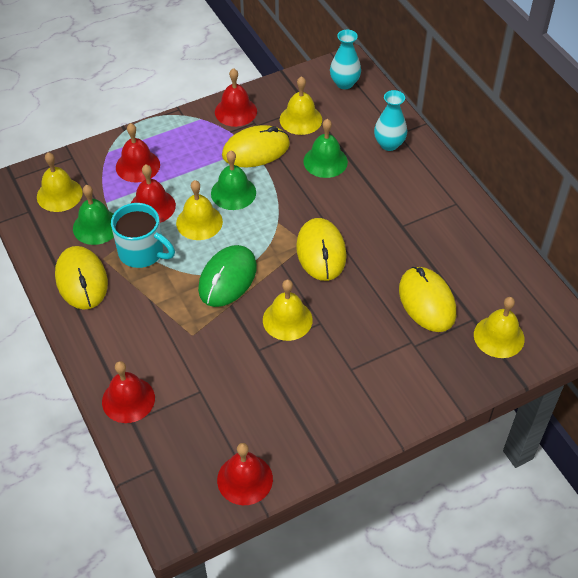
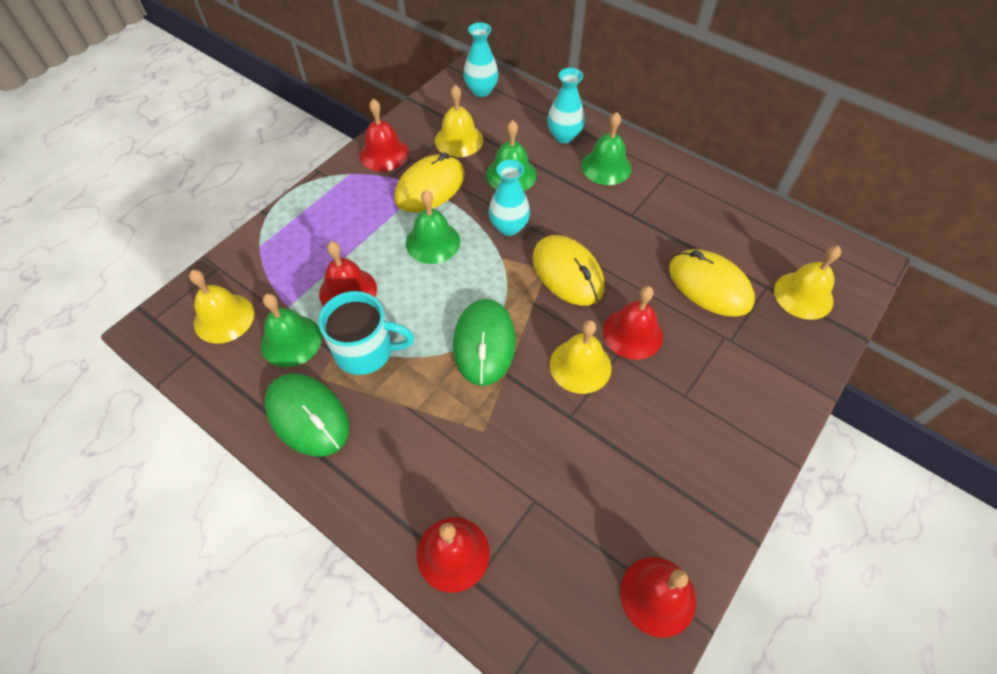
camera: 25 degrees left, 5 degrees up
yellow mouse [55,246,108,310] -> green mouse [264,374,349,457]
red bell [116,123,160,182] -> red bell moved to [603,286,663,360]
yellow bell [176,180,223,240] -> none
none -> turquoise vase [489,160,530,236]
none -> green bell [581,112,632,185]

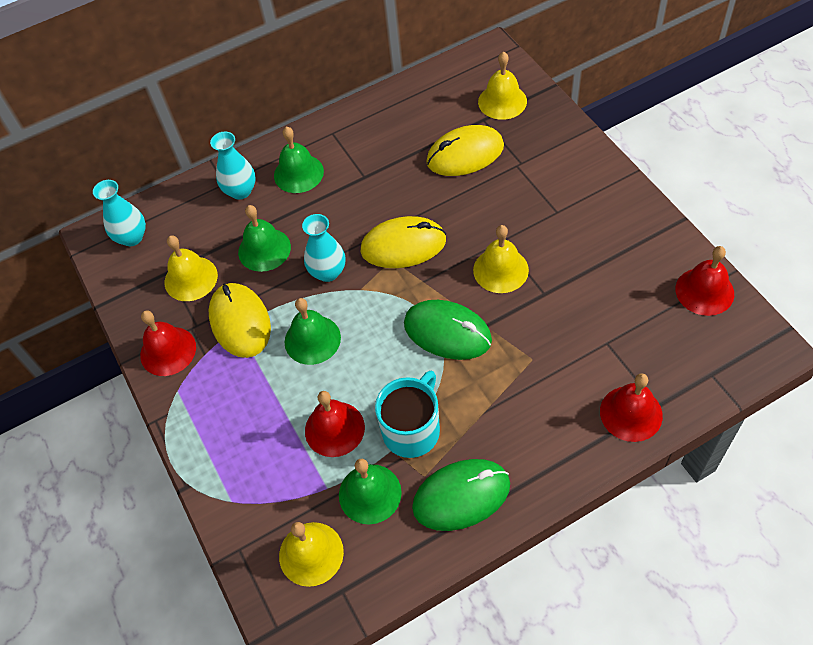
camera: 60 degrees left, 0 degrees up
red bell [603,286,663,360] -> none

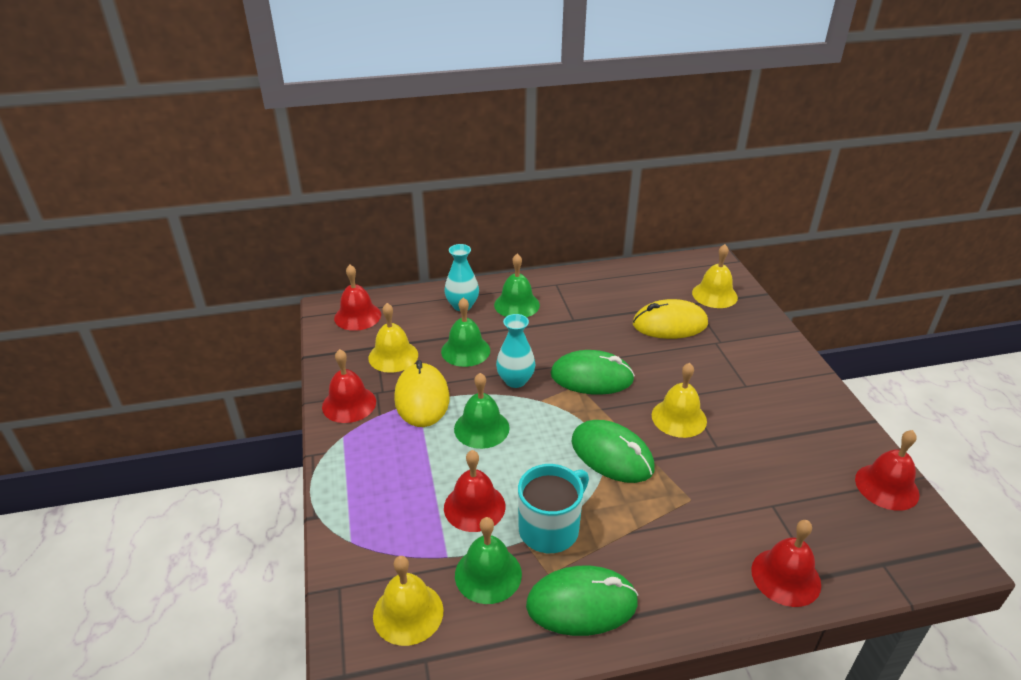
camera: 10 degrees right, 20 degrees down
turquoise vase [93,180,146,246] -> red bell [334,265,381,331]
yellow mouse [361,216,446,268] -> green mouse [551,350,635,395]

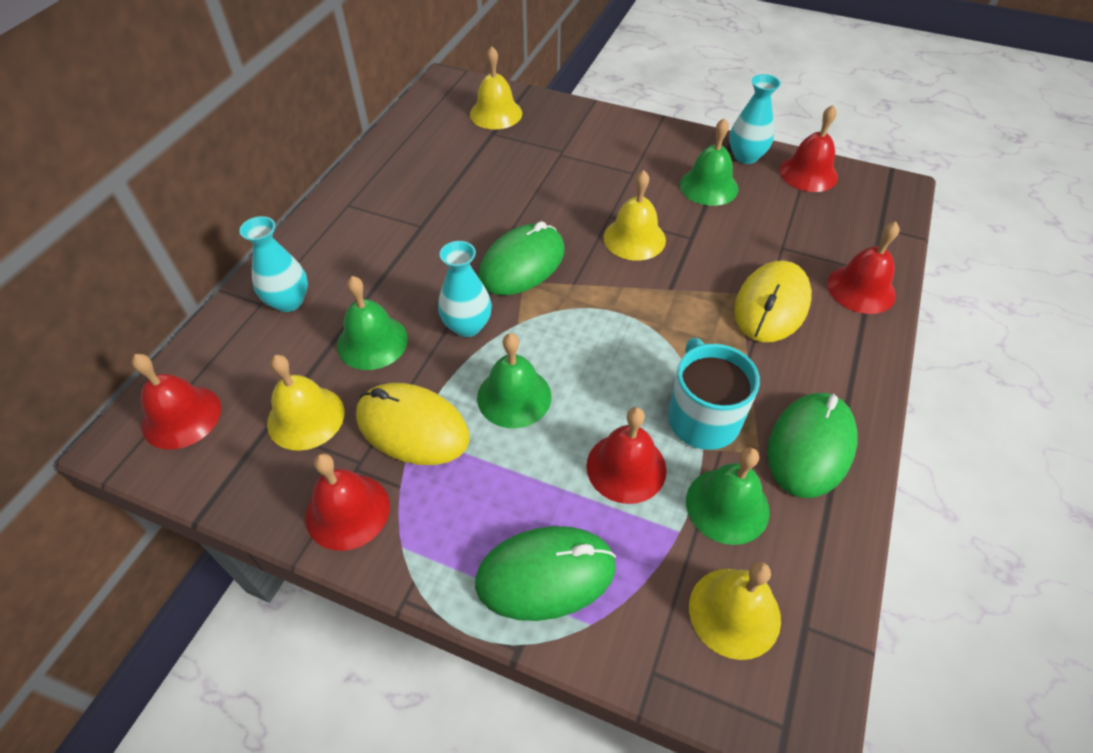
camera: 55 degrees left, 15 degrees up
green bell [494,254,540,317] -> green bell moved to [680,118,738,206]
green mouse [571,420,655,483] -> green mouse moved to [475,526,616,621]
yellow mouse [633,299,708,339] -> yellow mouse moved to [734,261,812,342]
none -> turquoise vase [729,74,781,164]

